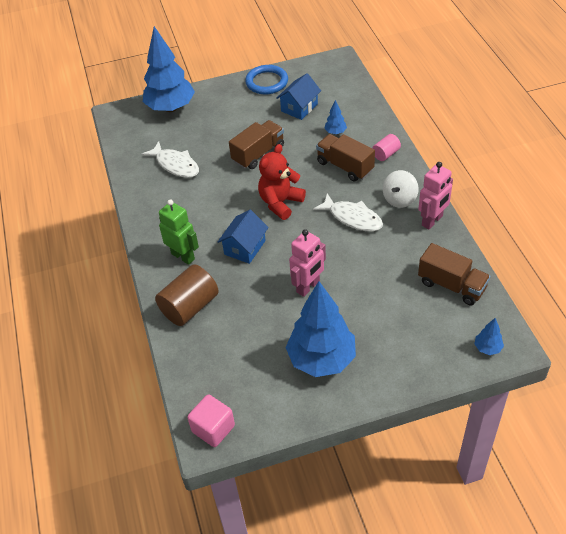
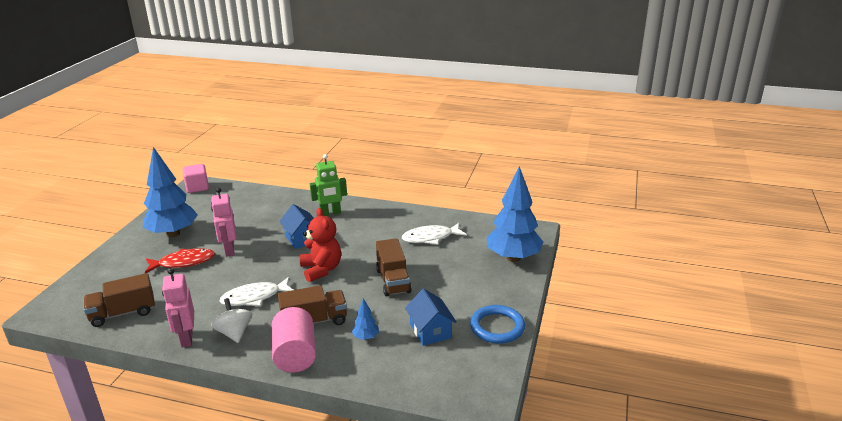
camera: 120 degrees right, 20 degrees down
brown cylinder [155,264,219,326] -> none
pink cylinder [372,134,401,161] -> pink cylinder [272,307,316,373], size x1.86
blue tree [474,318,504,355] -> none
none -> red fish [145,248,215,273]

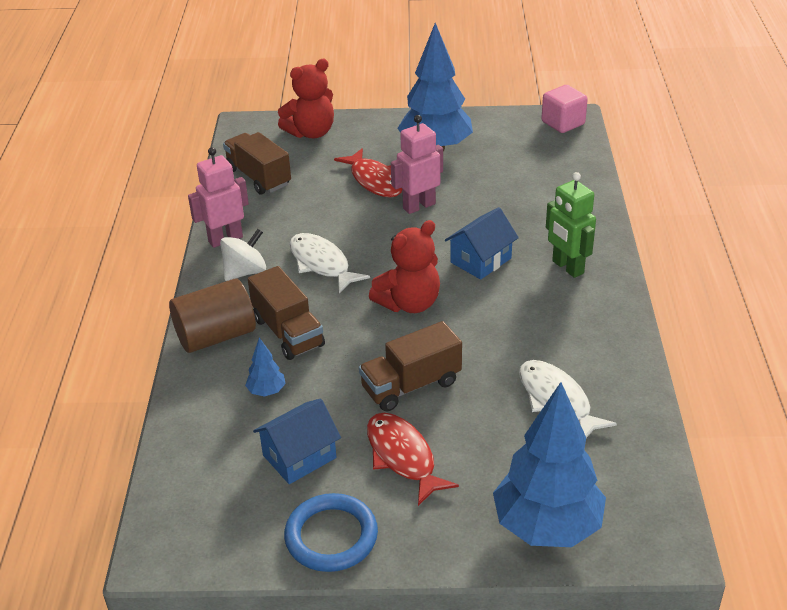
camera: 75 degrees right, 10 degrees up
pink cylinder [272,307,316,373] -> brown cylinder [169,278,256,353]
none -> red teddy bear [278,59,334,138]
none -> red fish [367,413,459,506]

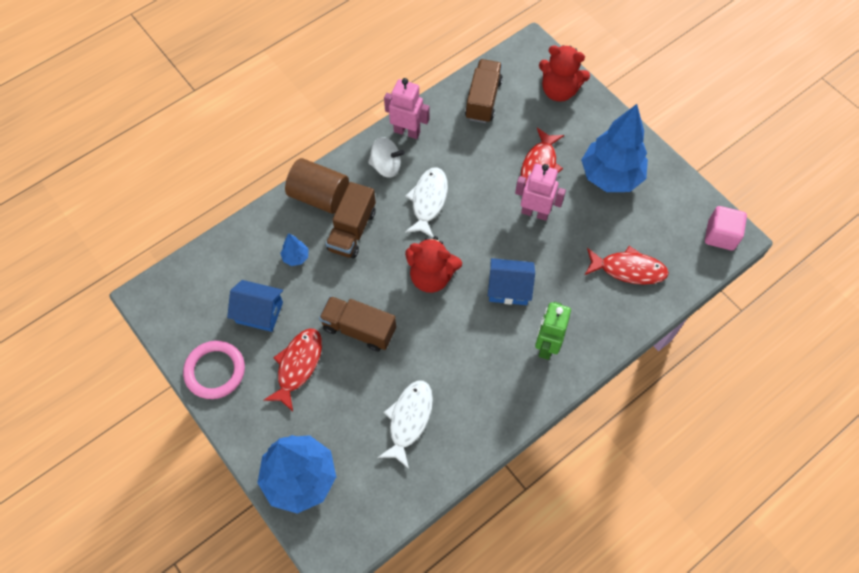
camera: 50 degrees right, 25 degrees up
blue ring [284,493,378,572] -> pink ring [183,341,245,399]
none -> red fish [585,246,669,285]

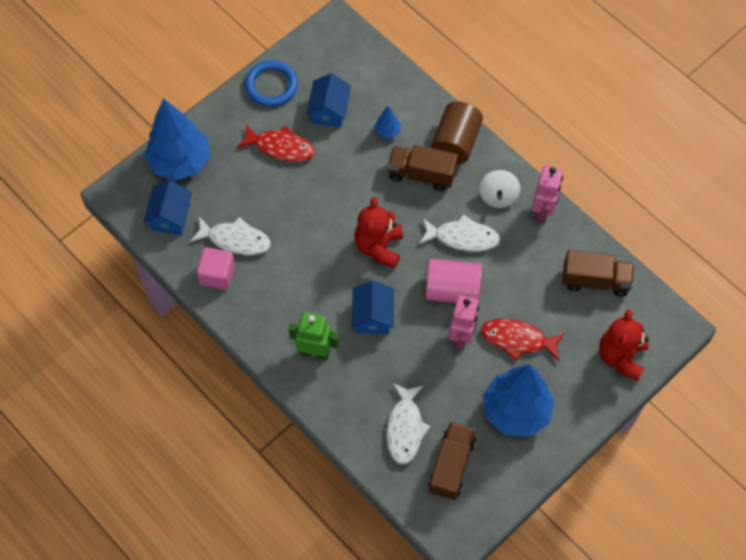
camera: 85 degrees right, 0 degrees up
pink ring [183,341,245,399] -> blue ring [245,60,298,107]
brown truck [319,296,396,352] -> brown truck moved to [428,421,476,500]
red fish [585,246,669,285] -> white fish [387,383,431,465]
pink cube [705,206,747,250] -> pink cube moved to [197,247,235,290]
none -> blue house [143,180,192,235]
none -> pink cylinder [425,259,482,303]

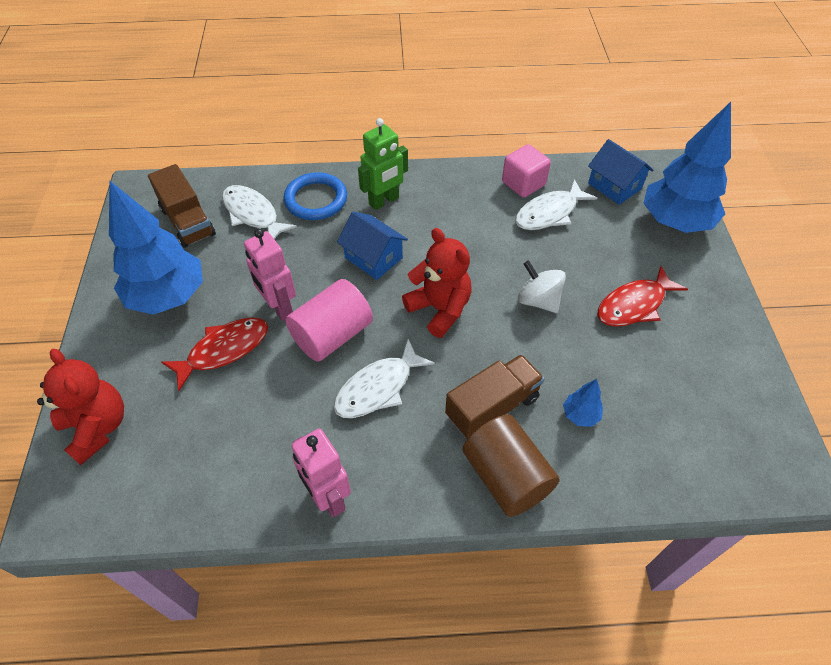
camera: 130 degrees right, 10 degrees down
blue ring [245,60,298,107] -> blue ring moved to [284,172,347,220]
blue house [306,73,351,127] -> none
white spinning top [479,170,520,208] -> white spinning top moved to [518,260,566,313]
brown truck [562,250,634,297] -> none

